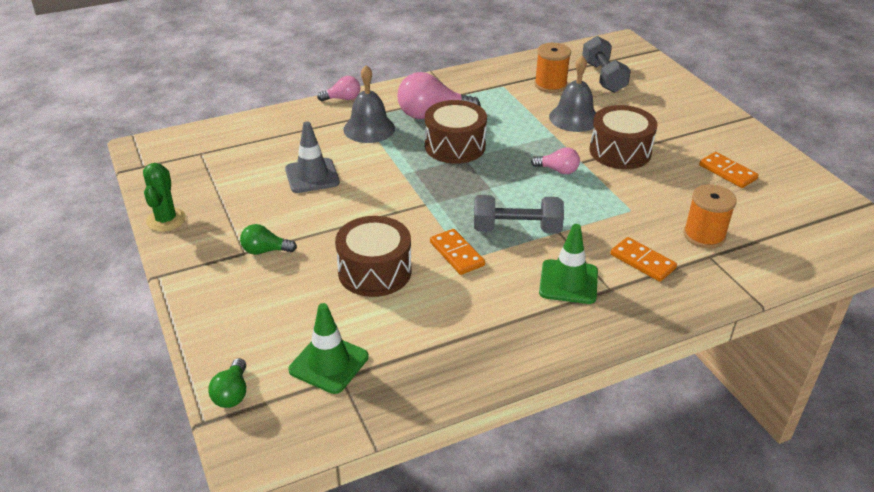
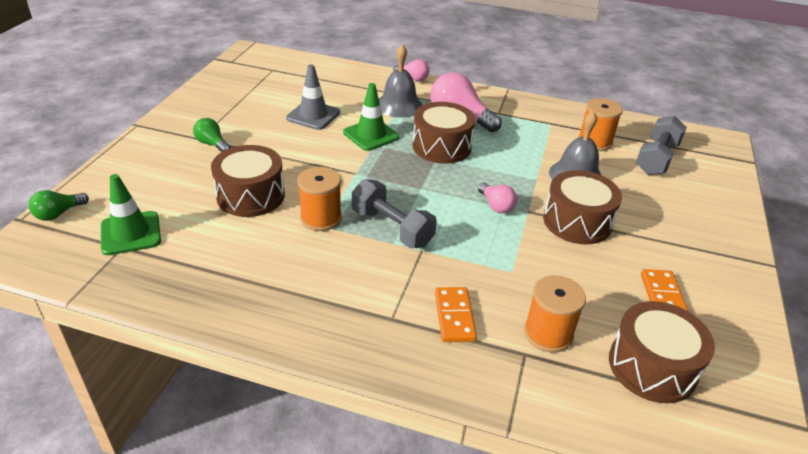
camera: 40 degrees right, 0 degrees up
green cactus [143,163,186,232] -> none
orange domino [430,229,485,275] -> orange spool [297,167,342,231]
green traffic cone [539,224,598,304] -> green traffic cone moved to [343,83,400,151]
none -> brown drum [609,301,715,403]

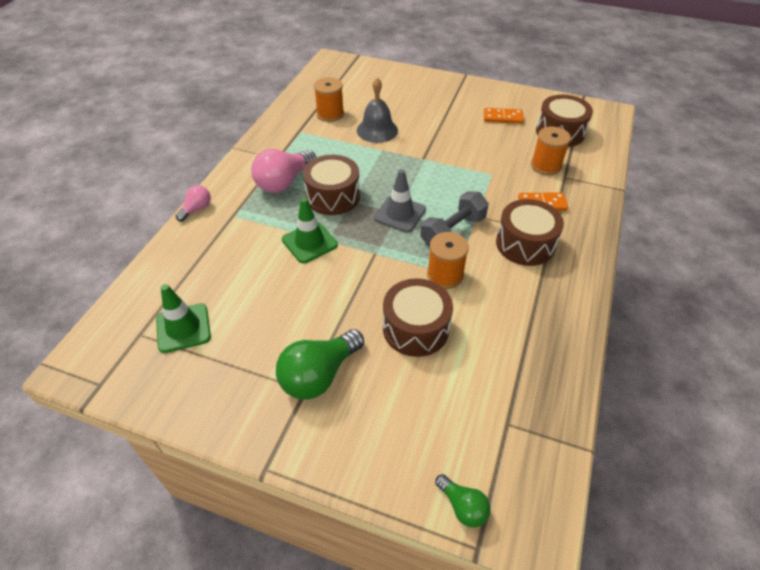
camera: 85 degrees left, 10 degrees up
green traffic cone [101,174,161,255] -> green traffic cone moved to [156,284,211,353]
green light bulb [193,118,231,152] -> green light bulb [276,329,364,400], size x1.86
grey traffic cone [286,64,340,130] -> grey traffic cone moved to [374,169,426,233]
grey bell [379,44,422,118] -> none
pink light bulb [478,183,517,213] -> none
brown drum [543,170,622,244] -> brown drum moved to [496,199,564,266]
grey dumbbell [636,116,687,175] -> none

